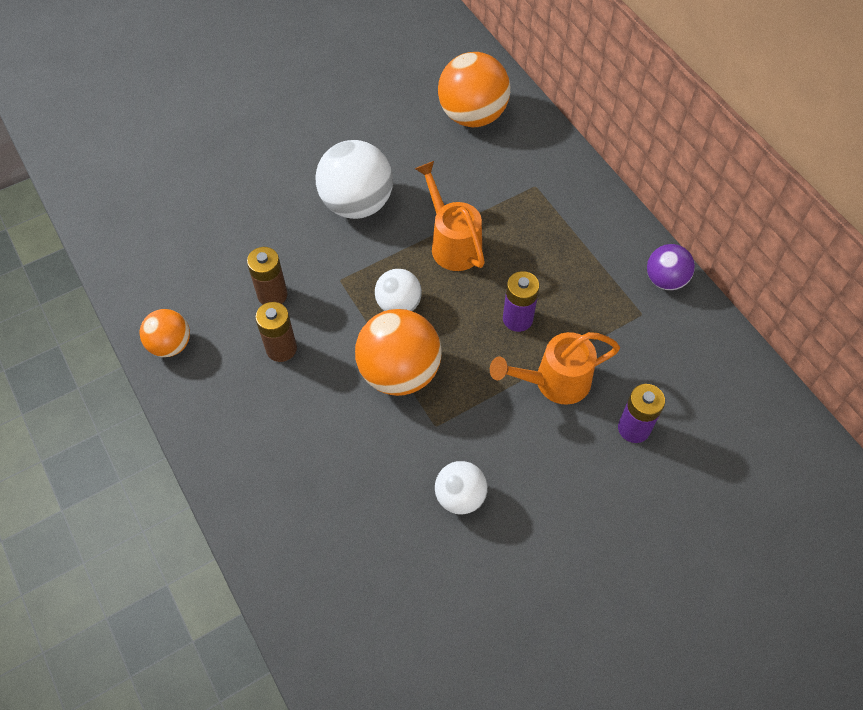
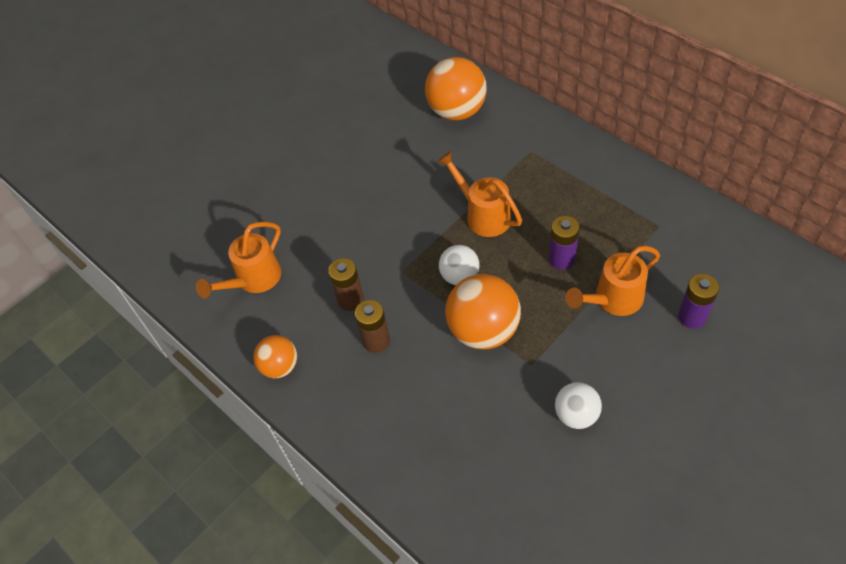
camera: 10 degrees left, 5 degrees down
white ball [315,140,393,219] -> none
purple ball [647,244,695,290] -> none
none -> orange watering can [196,222,281,298]

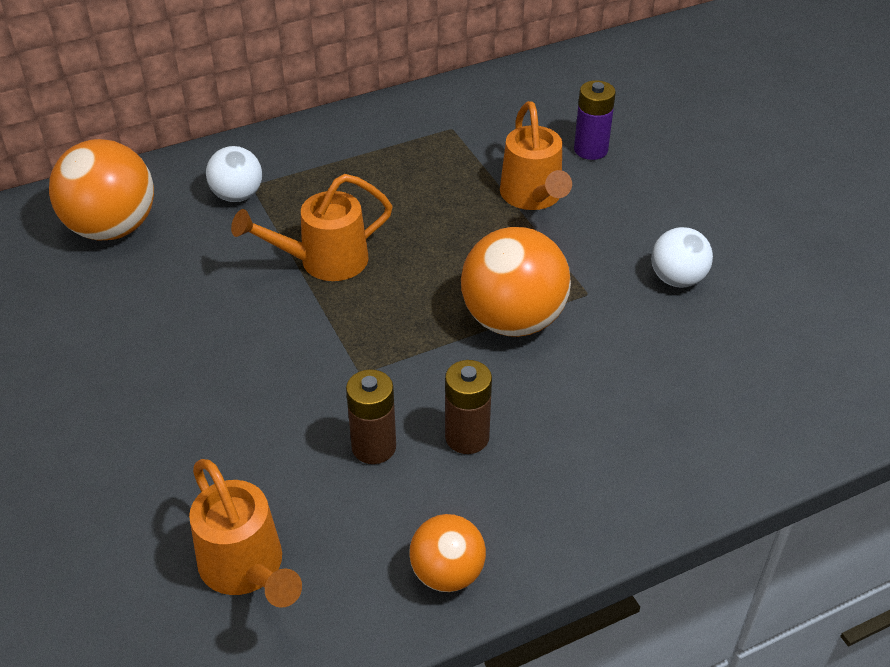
camera: 75 degrees left, 10 degrees down
white ball [439,245,480,285] -> white ball moved to [206,146,262,202]
purple battery [549,216,580,270] -> none

